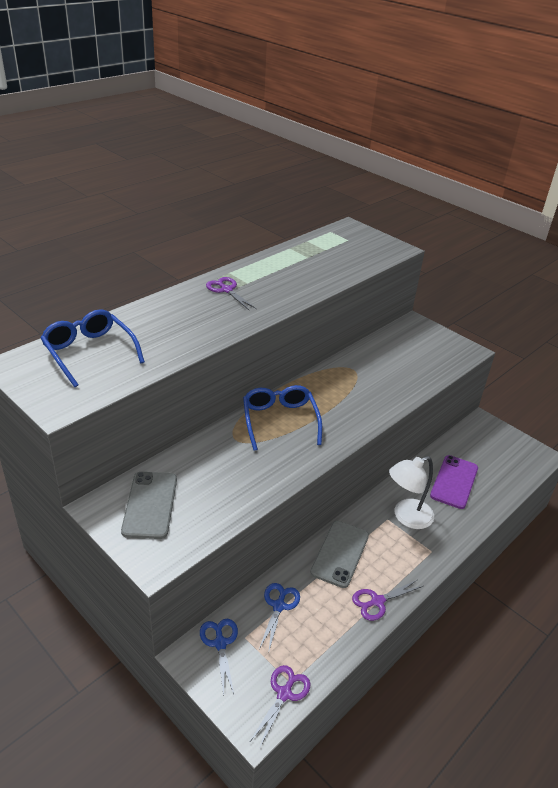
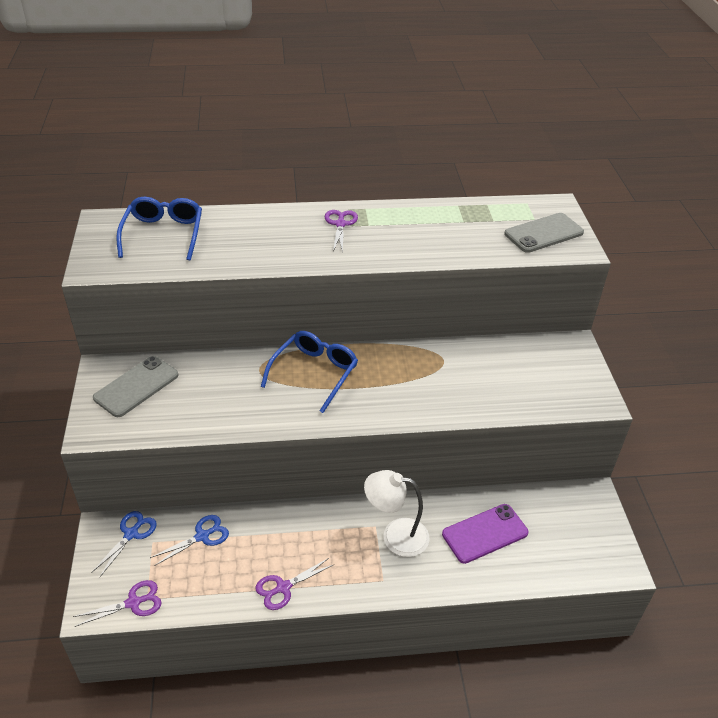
camera: 40 degrees right, 5 degrees up
grey phone [310,521,369,588] -> grey phone moved to [504,213,584,253]
purple scissors [352,580,423,621] -> purple scissors turned 45 degrees counterclockwise [255,558,333,610]

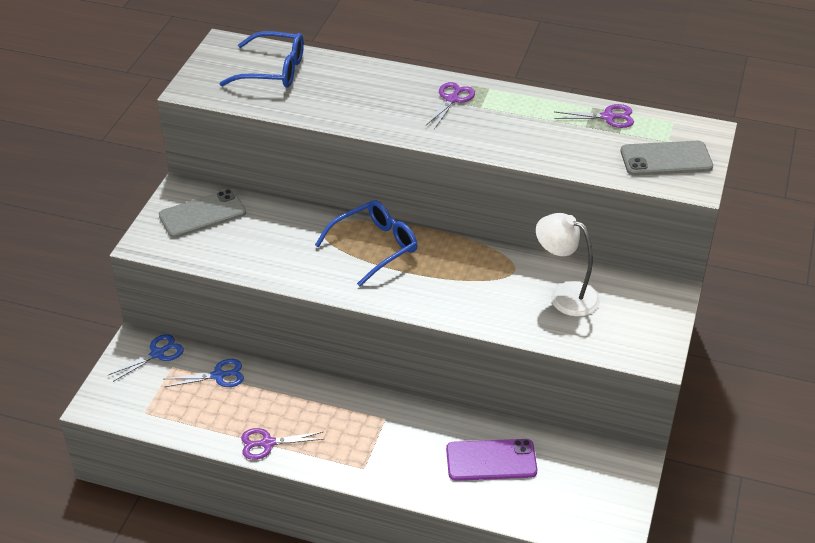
camera: 25 degrees right, 0 degrees up
purple scissors [73,580,162,627] -> purple scissors moved to [554,104,634,128]
blue glasses [116,197,202,260] -> blue glasses turned 75 degrees clockwise [219,31,304,88]
white lamp [364,470,429,557] -> white lamp moved to [536,213,600,316]

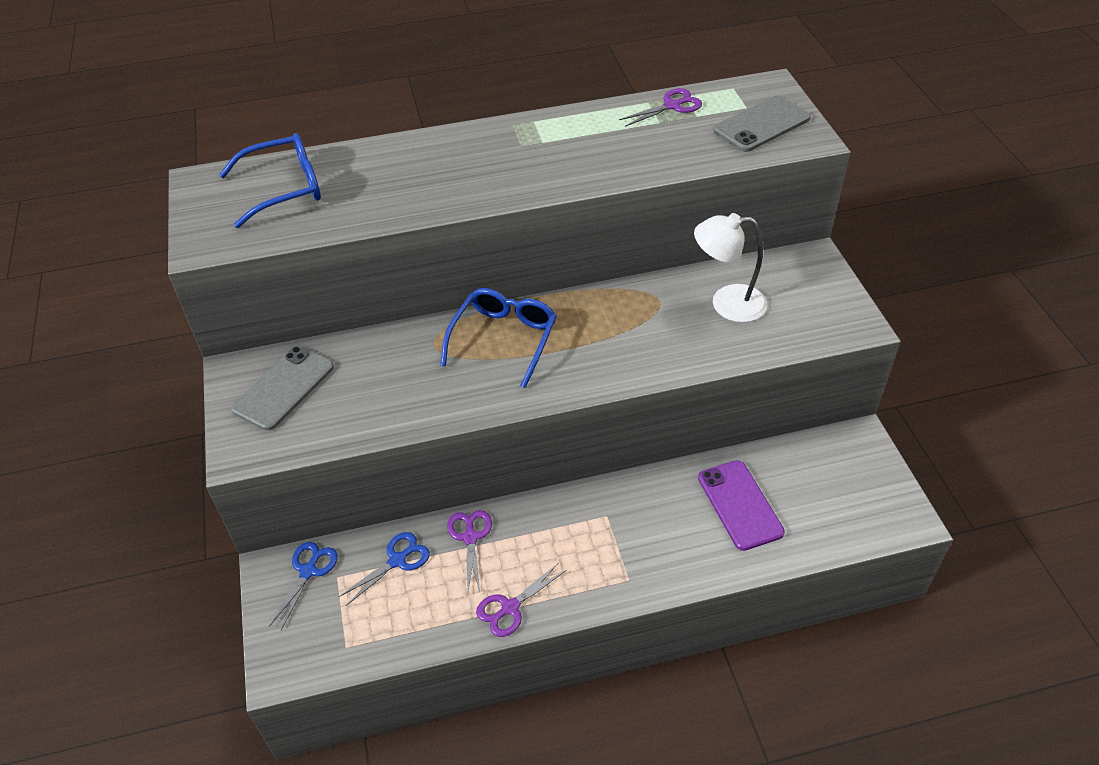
camera: 30 degrees left, 5 degrees up
purple scissors [425,82,475,129] -> purple scissors moved to [447,510,492,592]
purple phone [446,439,537,481] -> purple phone turned 75 degrees counterclockwise [698,460,785,551]

